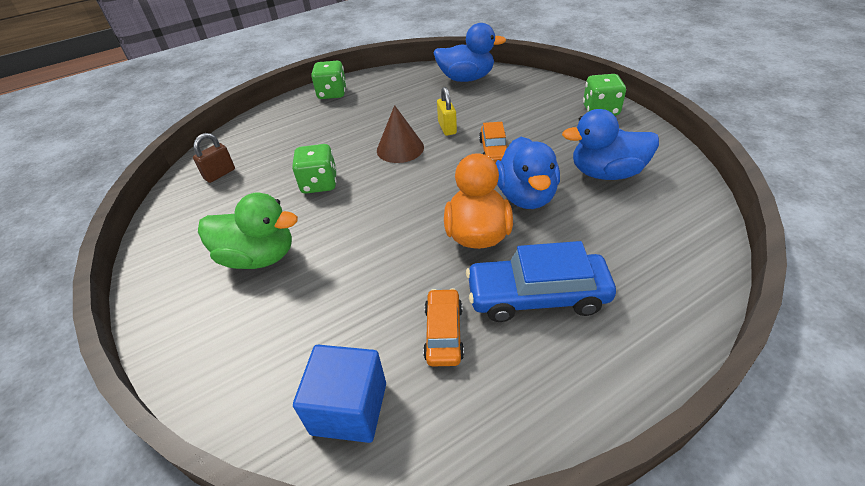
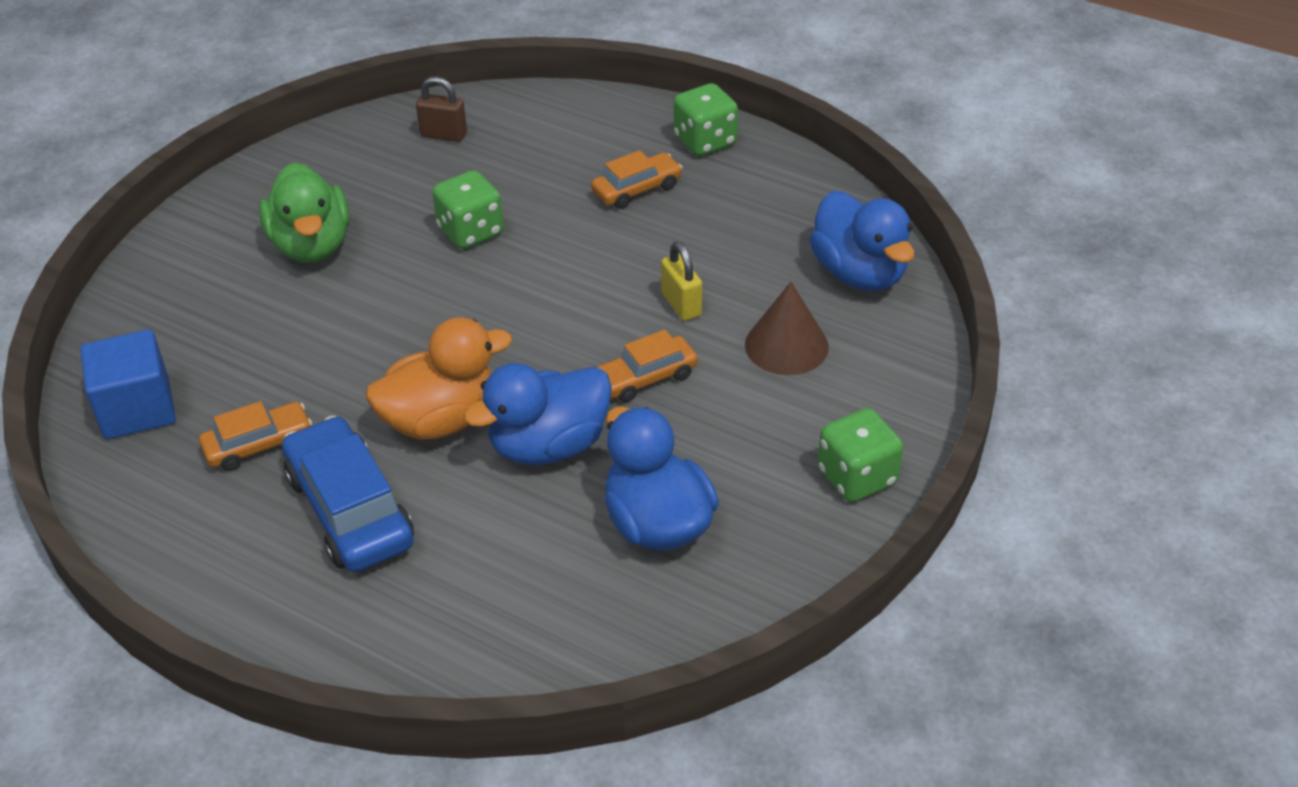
camera: 60 degrees right, 0 degrees up
brown cone [377,105,424,163] -> brown cone moved to [745,282,829,375]
yellow padlock [437,87,457,136] -> yellow padlock turned 75 degrees counterclockwise [661,241,702,321]
none -> orange car [591,150,683,209]

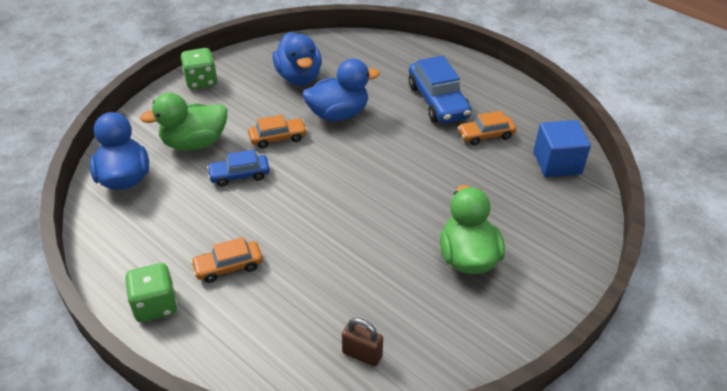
camera: 170 degrees left, 0 degrees up
orange duck [366,317,512,440] -> none
green dice [432,170,504,249] -> none
yellow padlock [661,241,702,321] -> blue car [207,150,270,187]
brown cone [745,282,829,375] -> green duck [140,93,227,151]

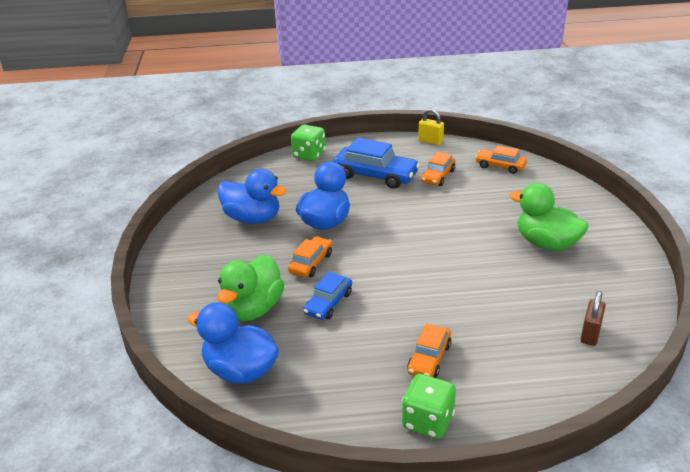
camera: 45 degrees left, 10 degrees down
green dice [181,48,218,89] -> green dice moved to [291,125,326,161]
brown padlock [342,318,383,366] -> brown padlock turned 45 degrees counterclockwise [581,291,606,346]
blue cube [533,120,591,177] -> orange car [475,145,527,174]
none -> yellow padlock [418,108,444,145]

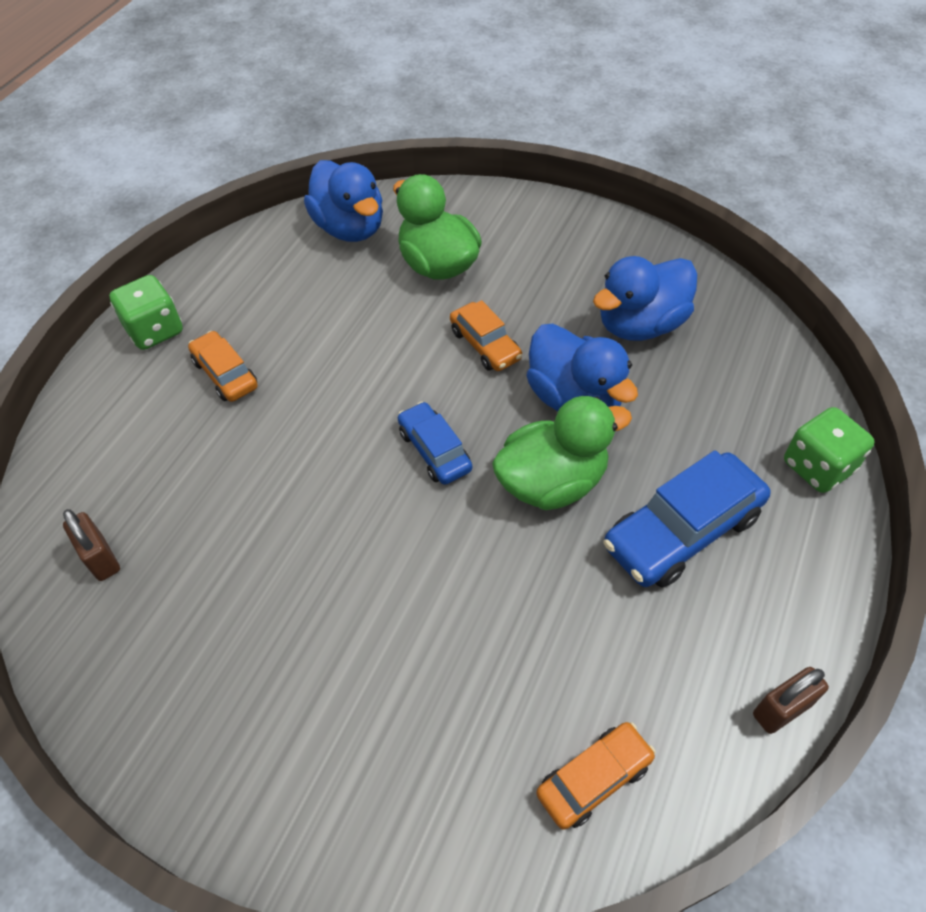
camera: 120 degrees right, 20 degrees up
blue duck [187,302,279,384] -> blue duck turned 90 degrees clockwise [304,160,383,242]
blue car [303,272,352,320] -> blue car moved to [398,401,472,485]
yellow padlock [418,108,444,145] -> brown padlock [753,667,829,734]
orange car [421,152,456,186] -> none
green duck [509,183,589,251] -> green duck moved to [492,396,632,510]

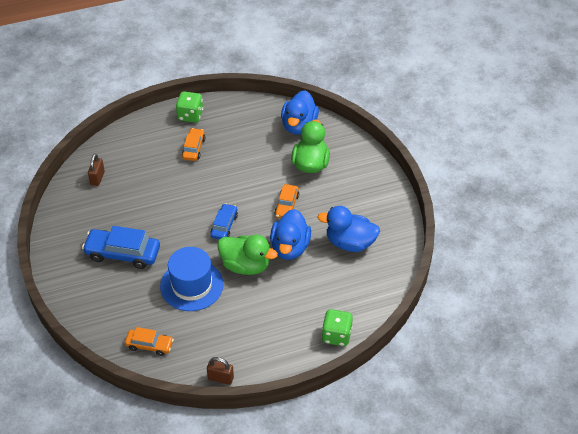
camera: 45 degrees right, 5 degrees down
blue car [603,450,771,588] -> blue car moved to [82,226,160,269]
none -> blue hat [160,247,224,311]

